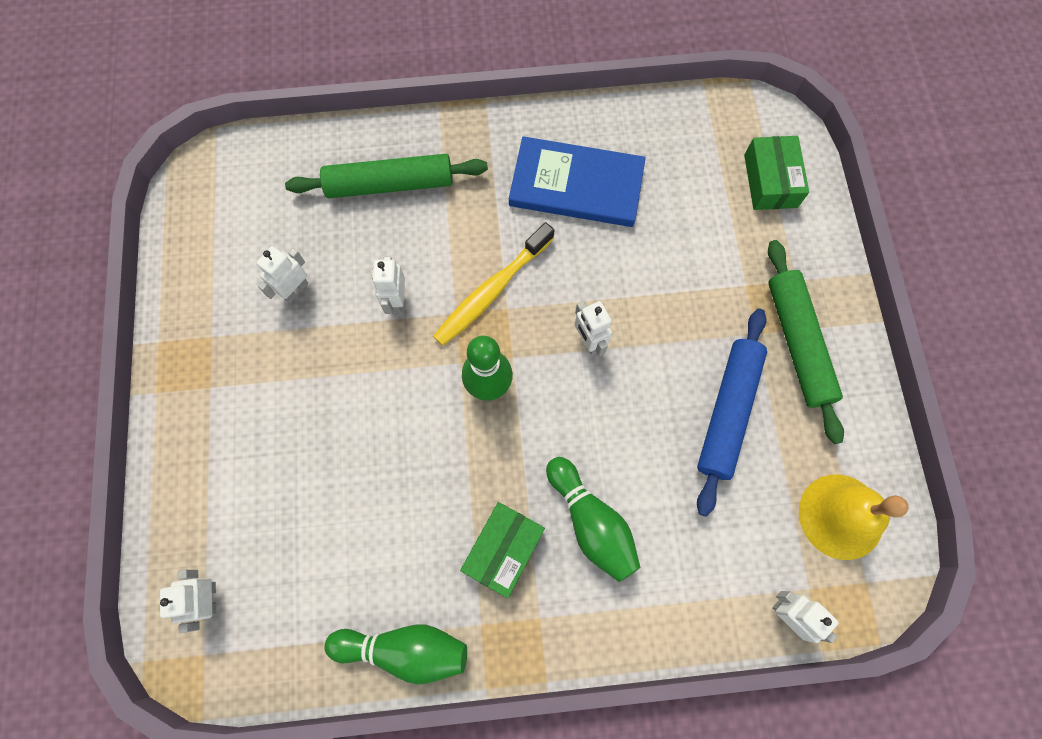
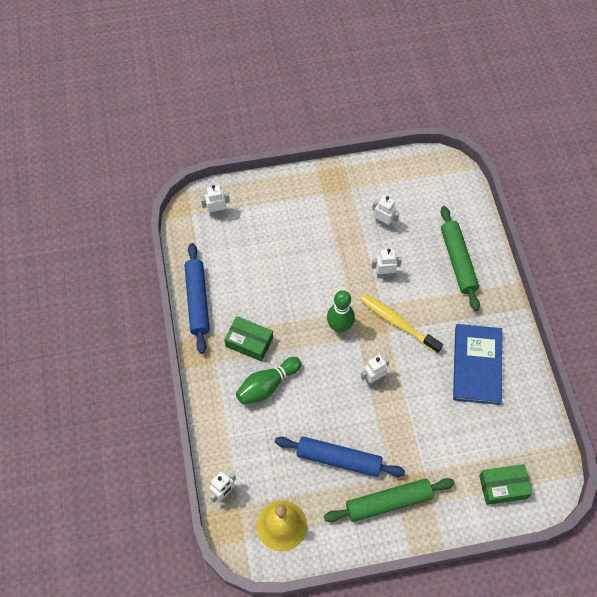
camera: 85 degrees right, 10 degrees down
green bowling pin [325,625,467,685] -> blue rolling pin [184,243,210,354]

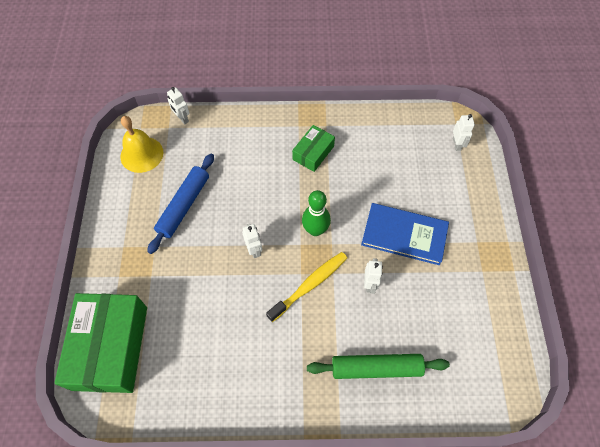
camera: 100 degrees right, 0 degrees up
blue rolling pin [184,243,210,354] -> none
green bowling pin [236,357,301,405] -> none
green rolling pin [324,478,455,522] -> none
white robot [372,196,399,229] -> none
blue book [453,324,502,405] -> blue book moved to [361,203,449,265]
green box [479,464,532,505] -> green box [54,293,147,393], size x1.95

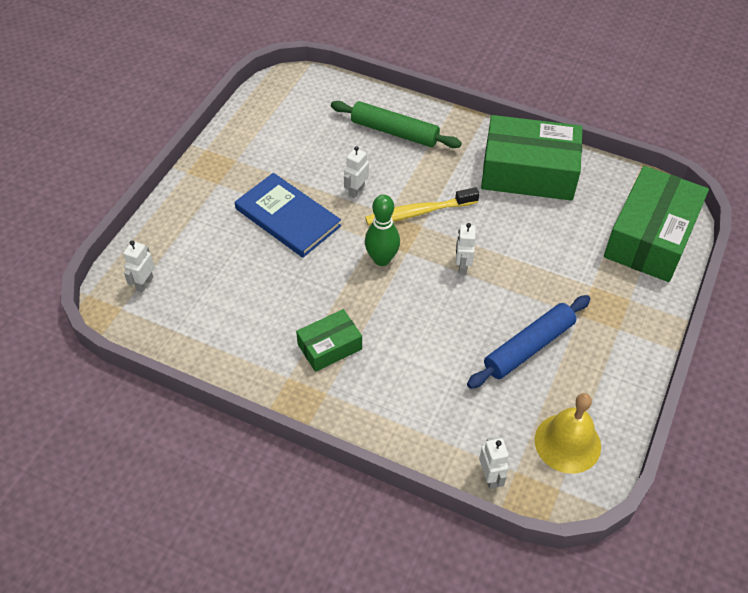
camera: 155 degrees left, 10 degrees down
none -> green box [481,115,583,201]

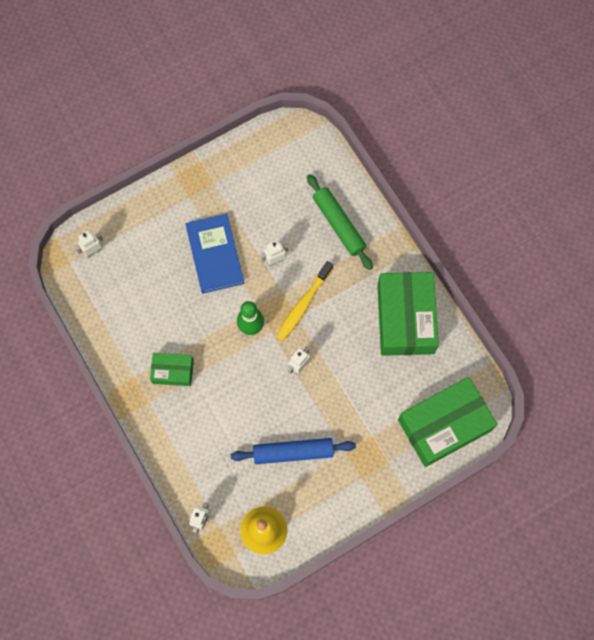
camera: 35 degrees right, 20 degrees up
yellow toothbrush [365,187,479,225] -> yellow toothbrush turned 75 degrees counterclockwise [276,261,333,341]
green box [481,115,583,201] -> green box turned 45 degrees clockwise [377,272,439,356]

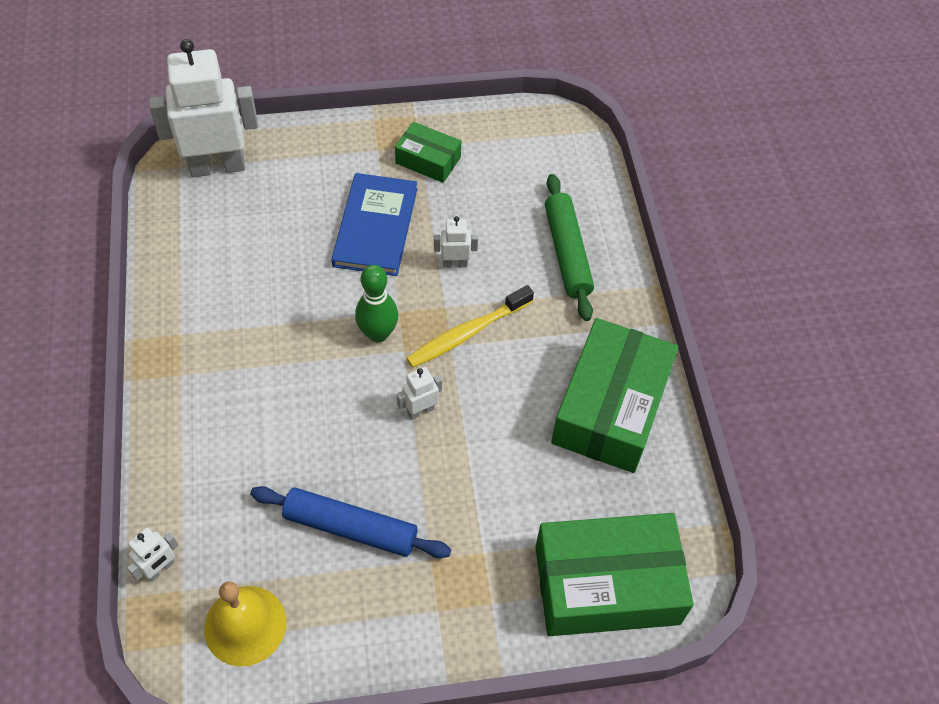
camera: 20 degrees right, 15 degrees down
white robot [75,230,103,258] -> white robot [149,39,258,177], size x2.32
green box [150,353,194,386] -> green box moved to [395,122,461,183]

